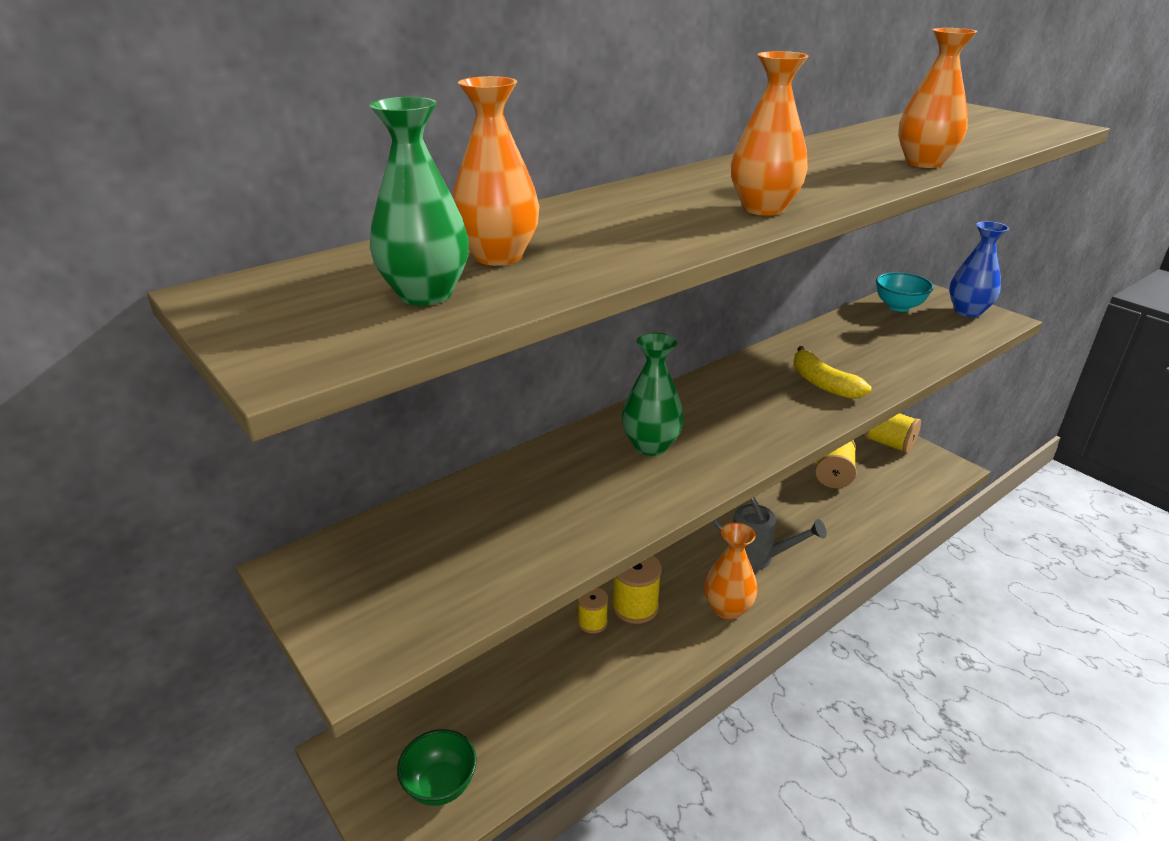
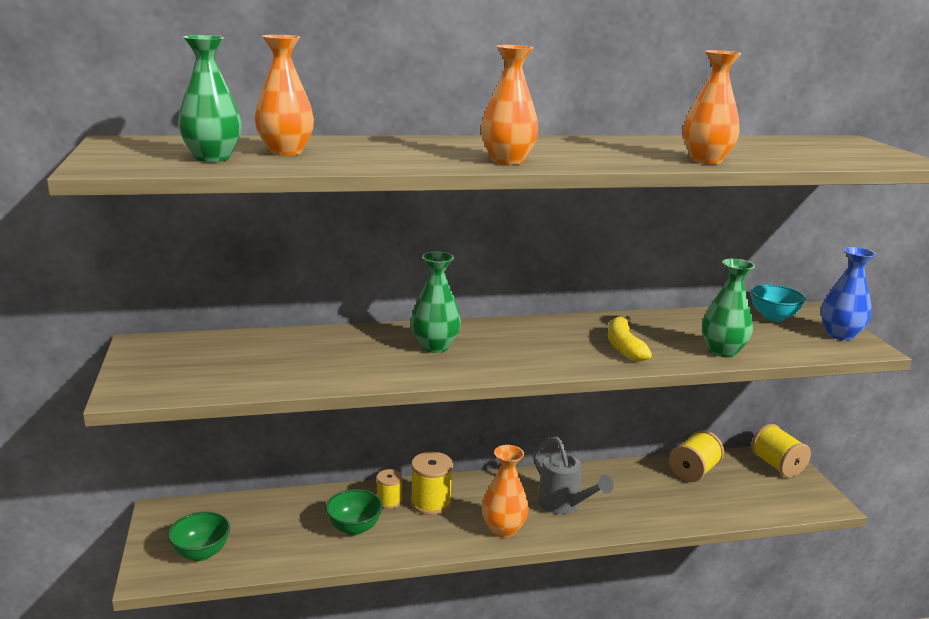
camera: 25 degrees right, 10 degrees down
none -> green bowl [325,489,383,535]
none -> green vase [702,259,755,358]

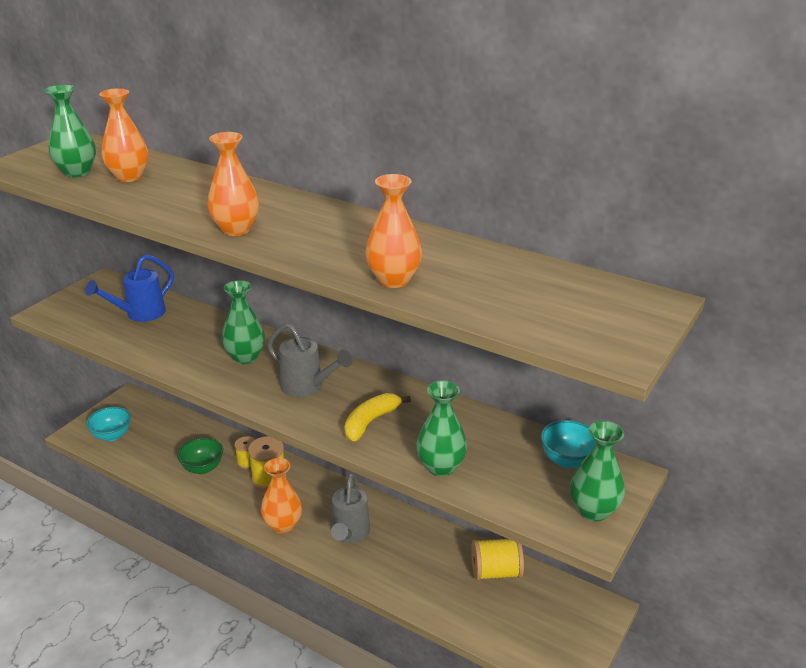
camera: 45 degrees right, 10 degrees up
green bowl [168,512,230,561] -> turquoise bowl [86,407,131,441]
yellow spool [751,424,811,477] -> none
blue vase [821,247,876,340] -> green vase [570,421,625,521]
none -> blue watering can [85,254,174,322]
none -> grey watering can [267,323,353,397]

